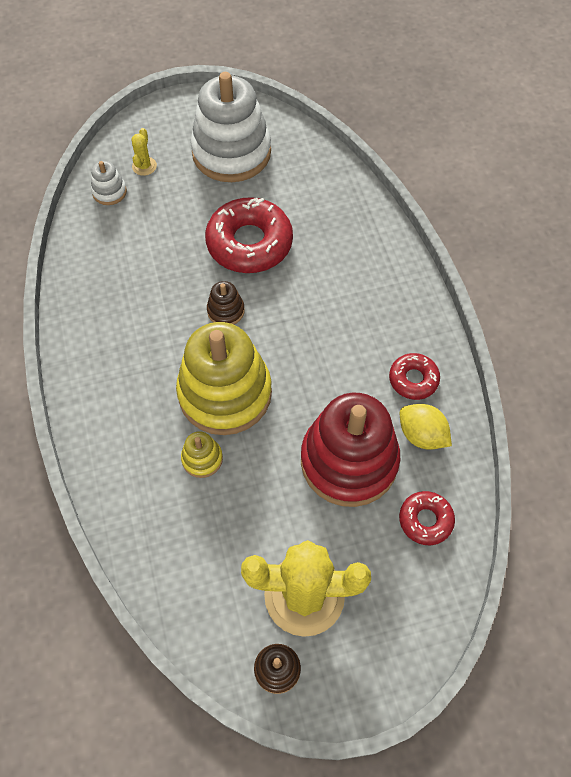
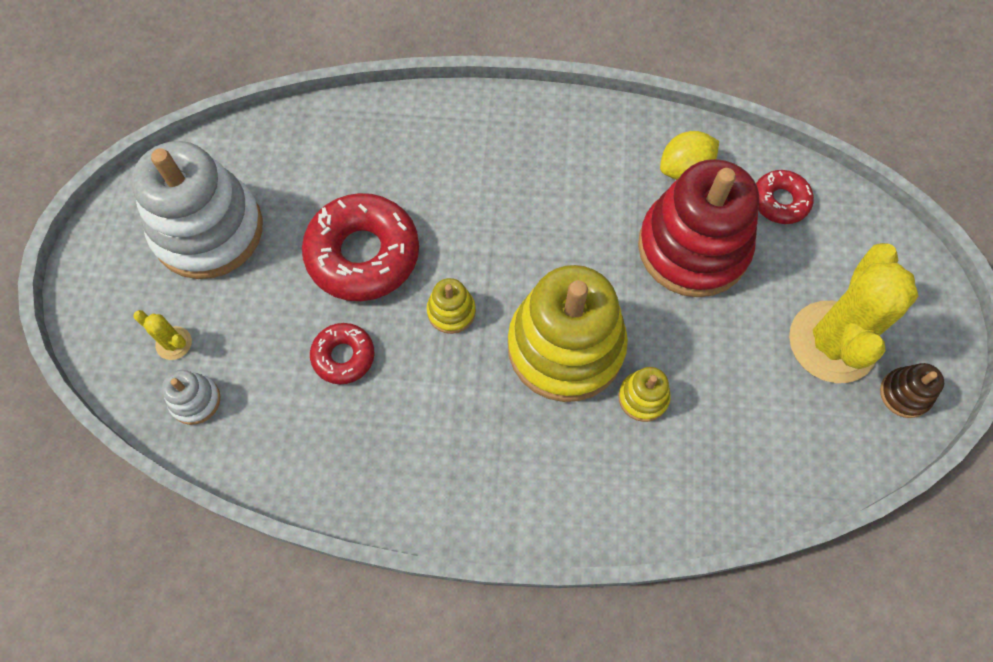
camera: 70 degrees left, 5 degrees up
brown stacking toy [207,281,245,325] -> yellow stacking toy [427,278,476,334]
red donut [389,353,440,400] -> red donut moved to [310,323,375,384]

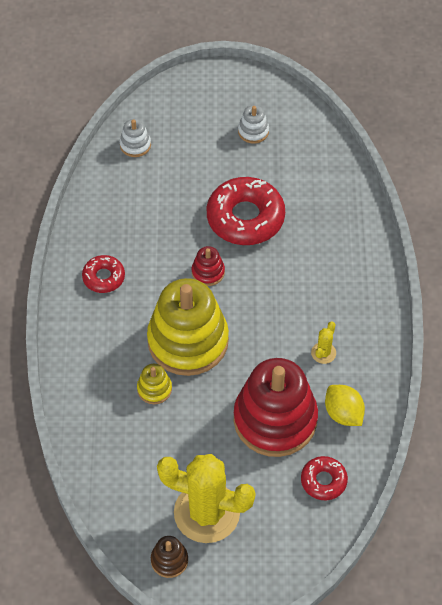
camera: 85 degrees right, 10 degrees down
white stacking toy [131,141,263,279] -> white stacking toy [238,105,269,144], size x0.42
yellow cactus [134,310,192,360] -> yellow cactus moved to [311,322,336,364]
red donut [310,323,375,384] -> red donut moved to [82,255,125,293]
yellow stacking toy [427,278,476,334] -> red stacking toy [192,246,225,286]

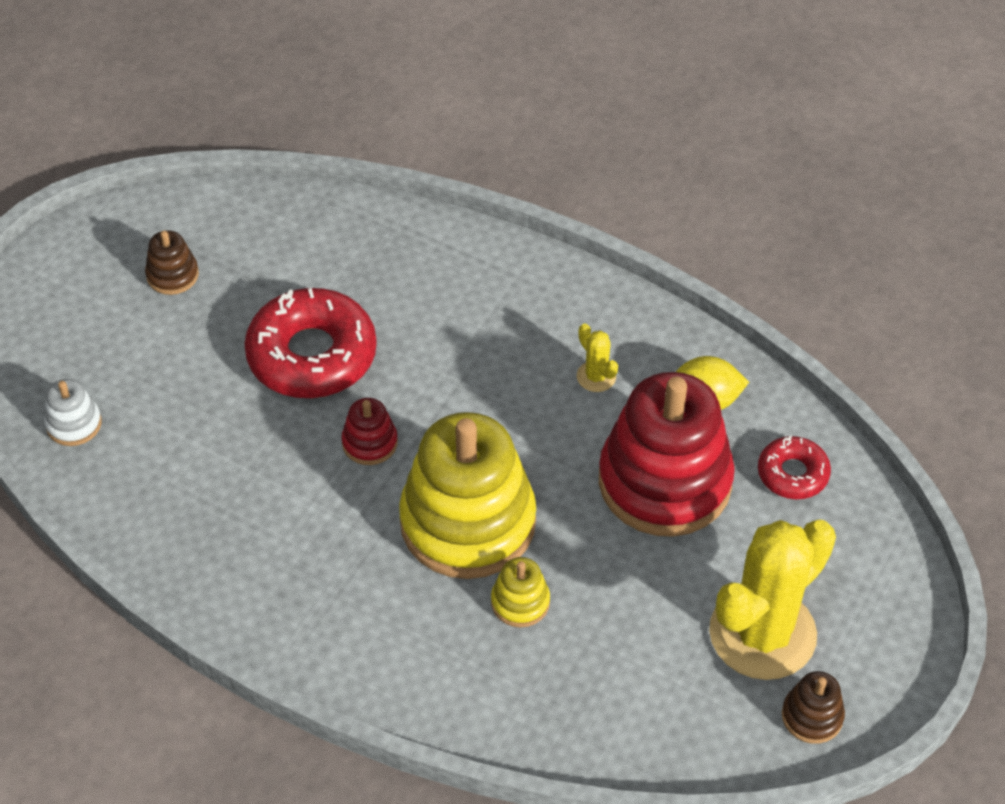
camera: 60 degrees left, 5 degrees down
red donut [82,255,125,293] -> none
white stacking toy [238,105,269,144] -> brown stacking toy [145,230,199,295]

